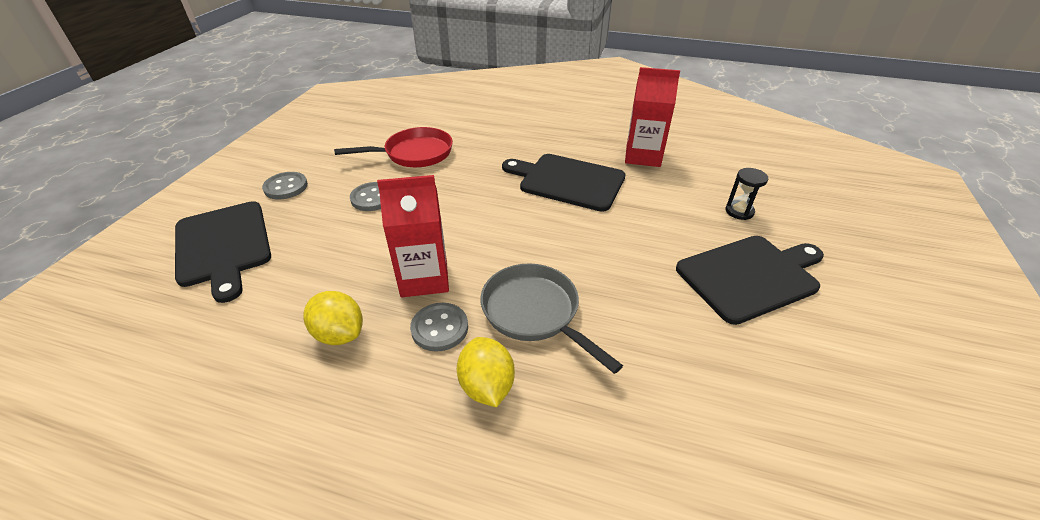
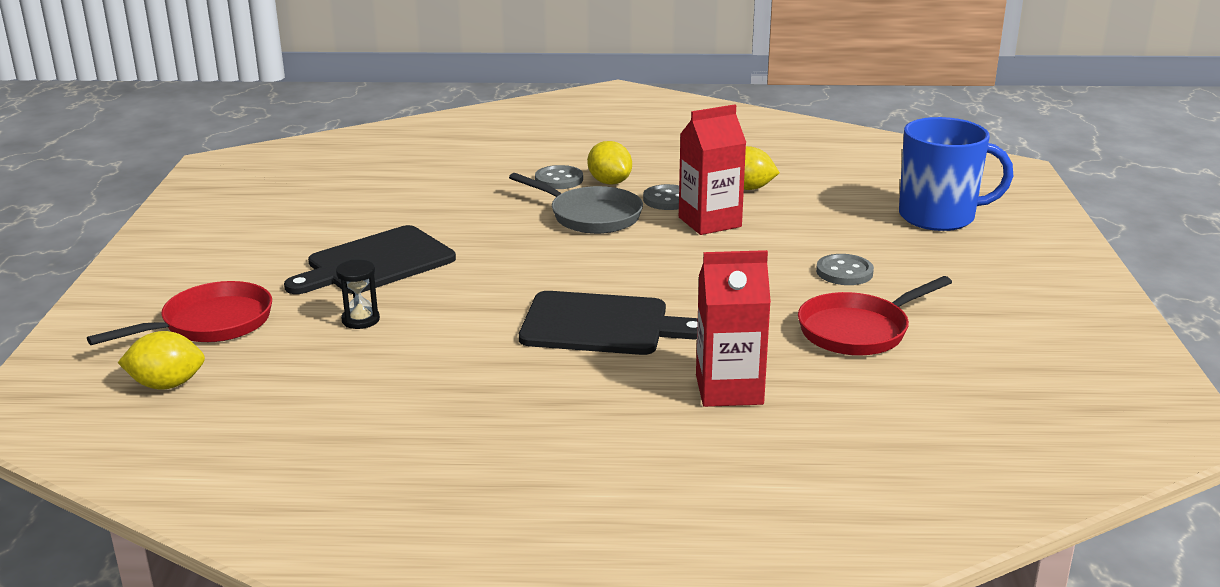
camera: 165 degrees right, 15 degrees down
black cutting board [175,201,271,303] -> blue mug [899,117,1013,231]
grey button [262,172,308,199] -> grey button moved to [535,165,583,189]
red carton [625,67,680,167] -> red carton moved to [696,250,771,407]
none -> red pan [87,281,272,345]
none -> yellow lemon [118,331,205,390]

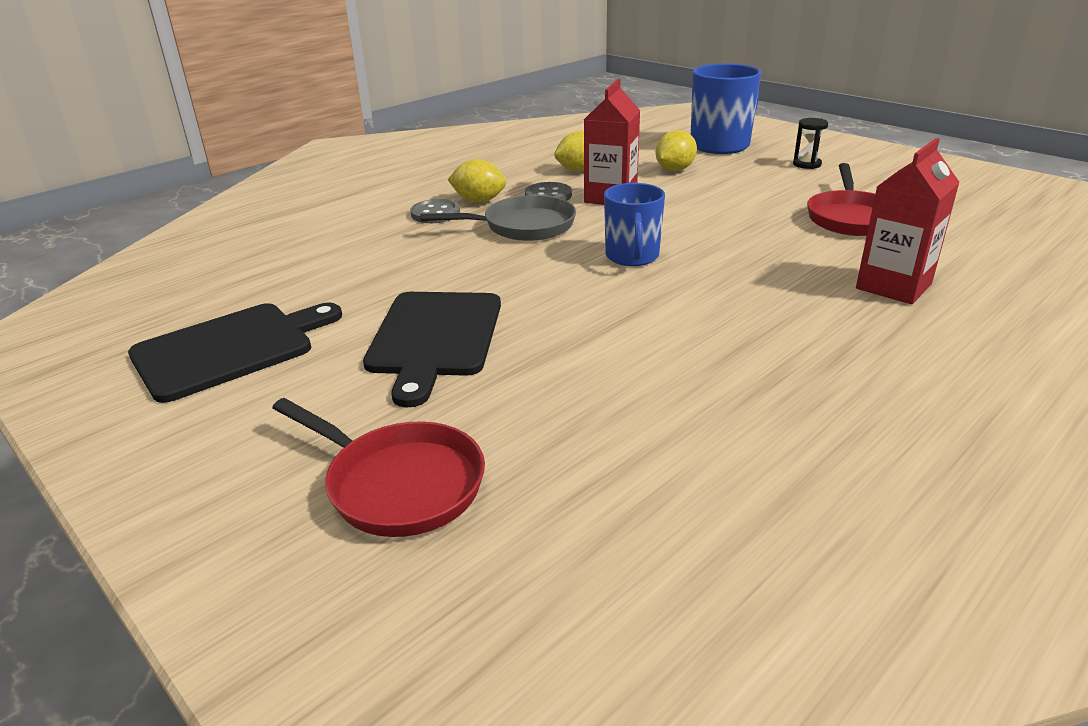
camera: 45 degrees left, 5 degrees up
red pan [87,281,272,345] -> red pan turned 120 degrees clockwise [272,398,485,537]
yellow lemon [118,331,205,390] -> yellow lemon moved to [656,130,697,171]
black hourglass [336,260,380,329] -> black hourglass moved to [793,118,828,169]
black cutting board [519,291,698,355] -> black cutting board moved to [128,302,342,403]
grey button [816,254,874,285] -> none
none -> blue mug [604,183,665,266]

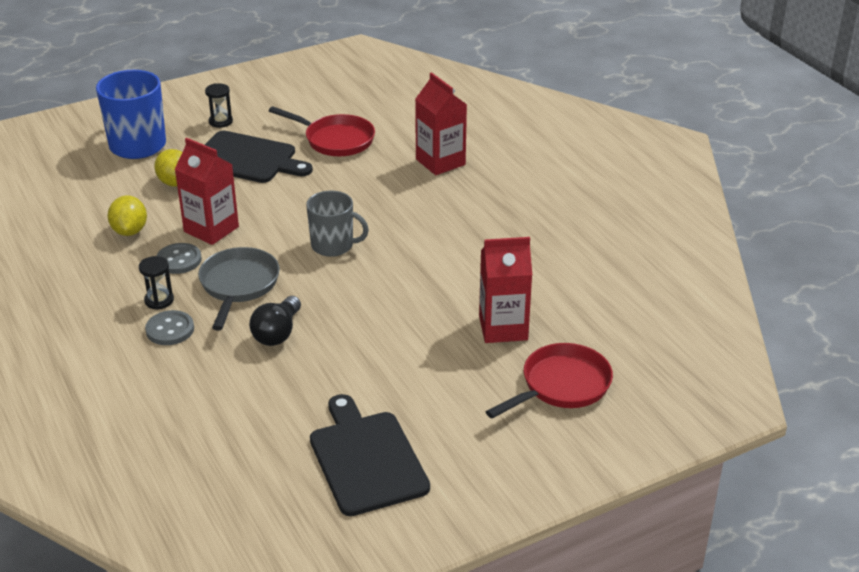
camera: 75 degrees left, 5 degrees up
black cutting board [363,292,501,407] -> black cutting board moved to [205,131,313,183]
yellow lemon [447,159,507,203] -> black hourglass [139,256,174,310]
blue mug [604,183,665,266] -> grey mug [306,191,369,257]
none -> black light bulb [249,296,301,346]
none -> red carton [479,237,532,343]

